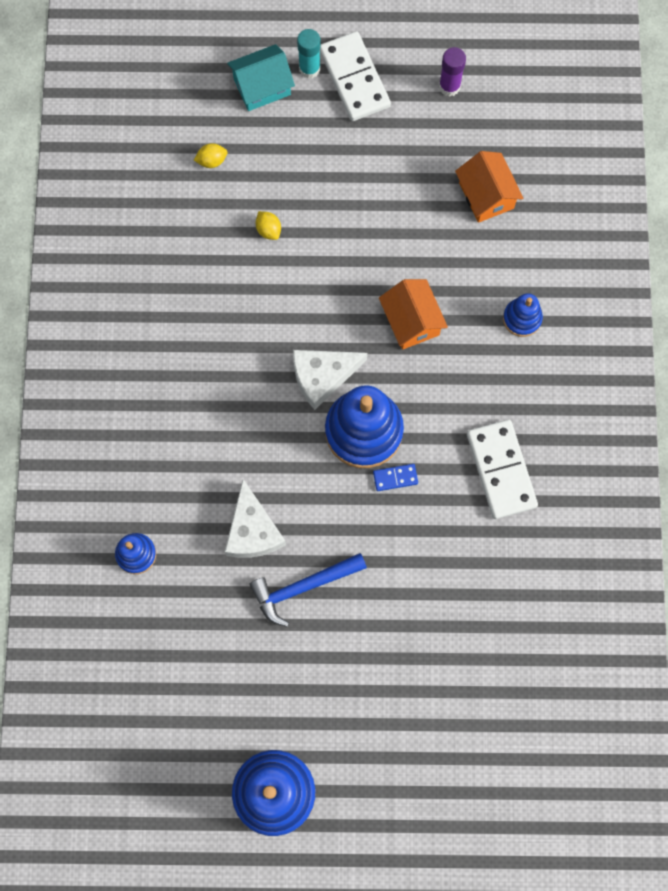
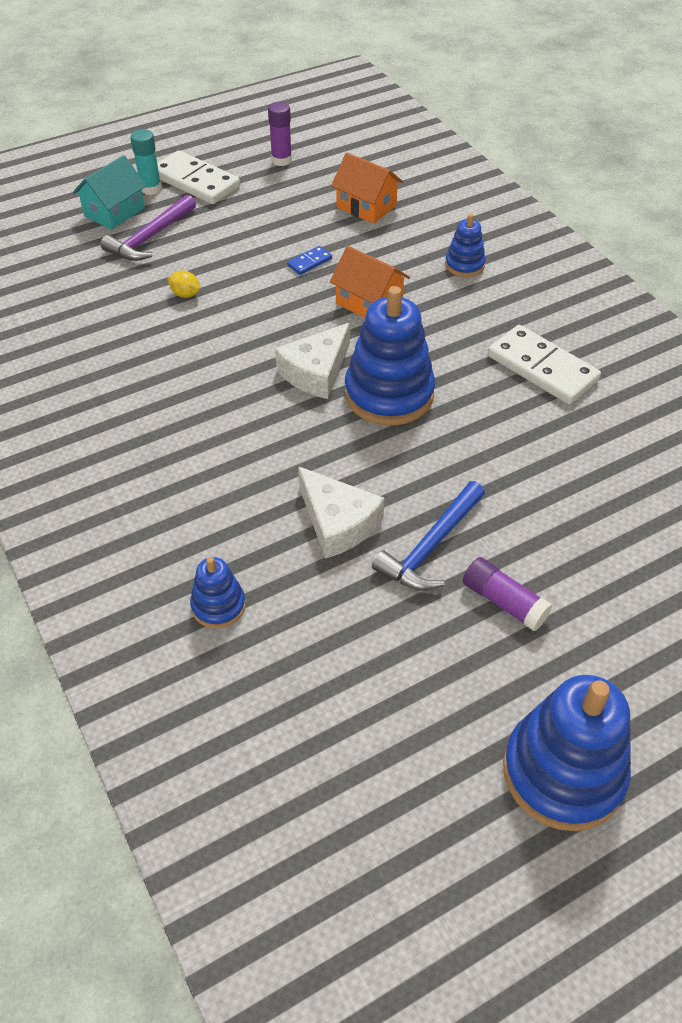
camera: 30 degrees left, 25 degrees down
yellow lemon [194,143,228,168] -> none
blue domino [373,464,418,491] -> blue domino moved to [287,246,332,275]
none -> purple hammer [101,194,196,261]
none -> purple glue stick [463,557,553,631]

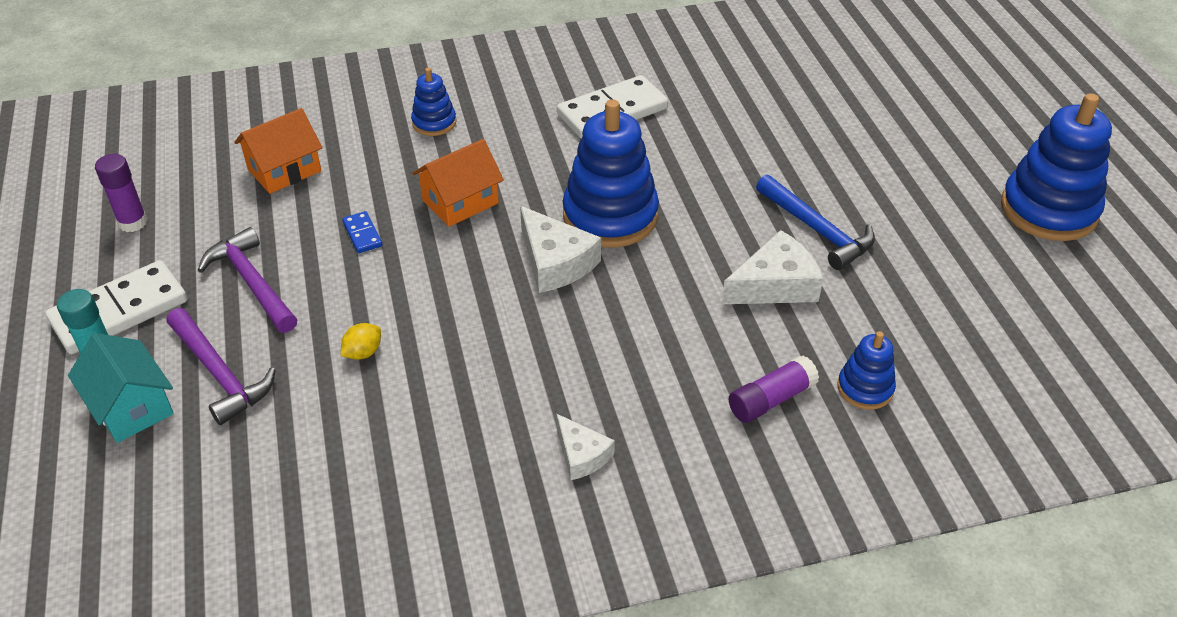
camera: 75 degrees left, 5 degrees down
purple glue stick [463,557,553,631] -> purple glue stick moved to [729,355,819,423]
none -> purple hammer [198,227,297,333]
none -> white cheese [556,414,615,480]

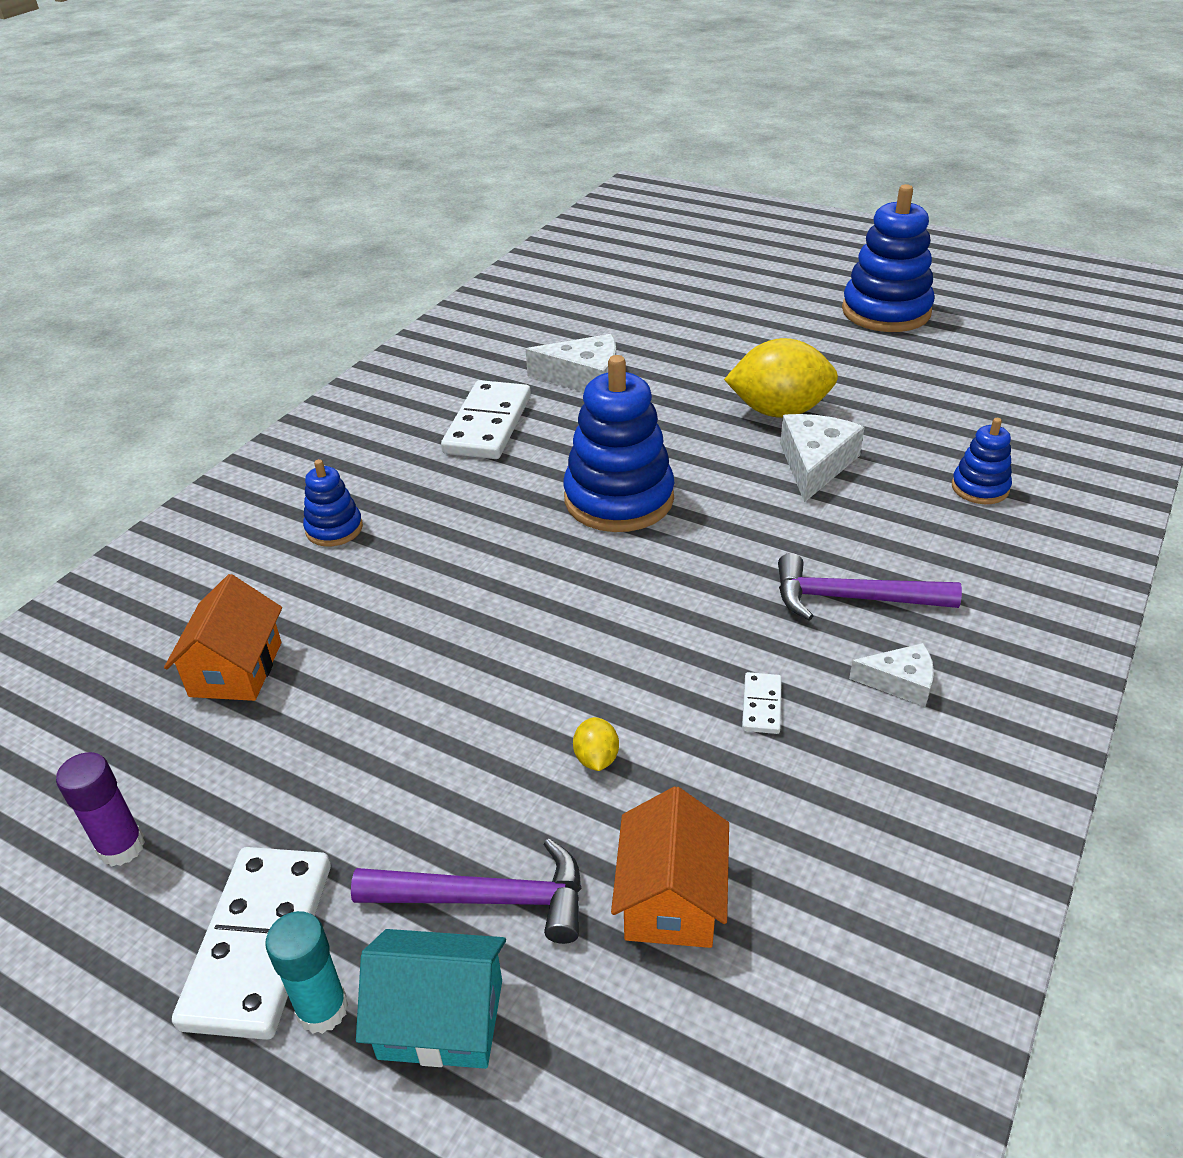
camera: 45 degrees left, 5 degrees down
purple hammer [198,227,297,333] -> purple hammer moved to [778,553,962,621]
blue domino [342,211,382,253] -> none
orange house [412,139,504,227] -> orange house moved to [611,786,729,948]
white cheese [520,206,601,293] -> white cheese moved to [526,334,616,392]
purple glue stick [729,355,819,423] -> none
blue hammer [756,174,875,270] -> yellow lemon [724,338,838,418]
none -> white domino [742,672,782,734]

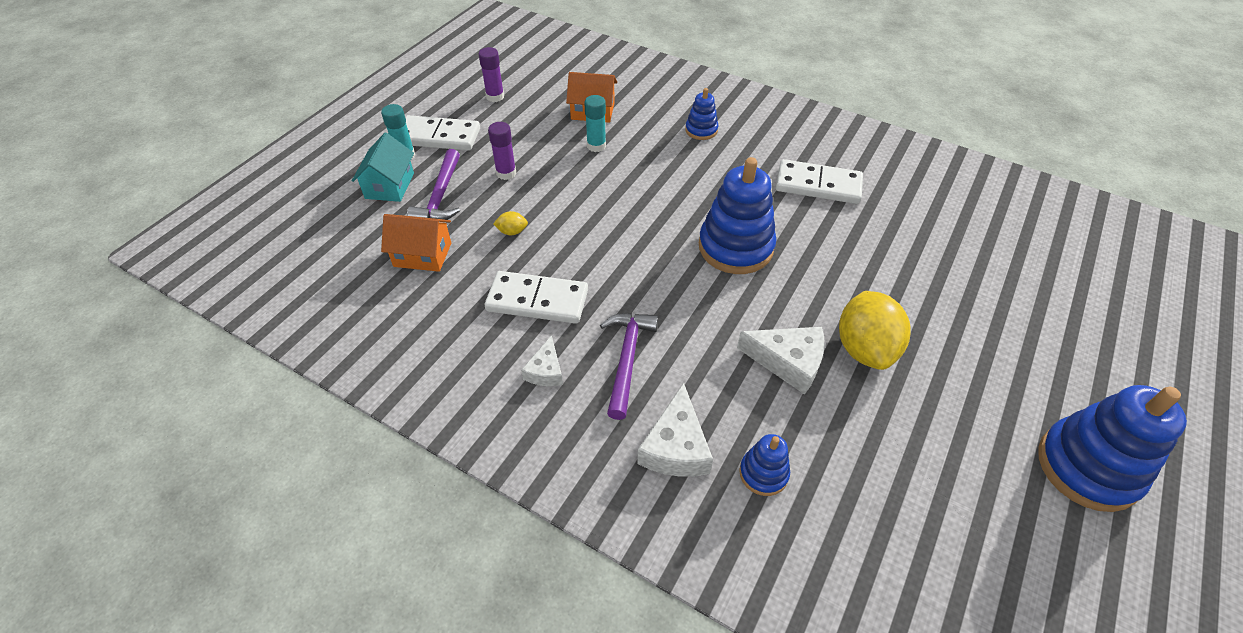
camera: 90 degrees right, 10 degrees up
white cheese [526,334,616,392] -> white cheese moved to [637,383,713,477]
white domino [742,672,782,734] -> white domino [485,271,588,324], size x2.20
none -> purple glue stick [488,122,516,180]
none -> turquoise glue stick [584,95,606,152]

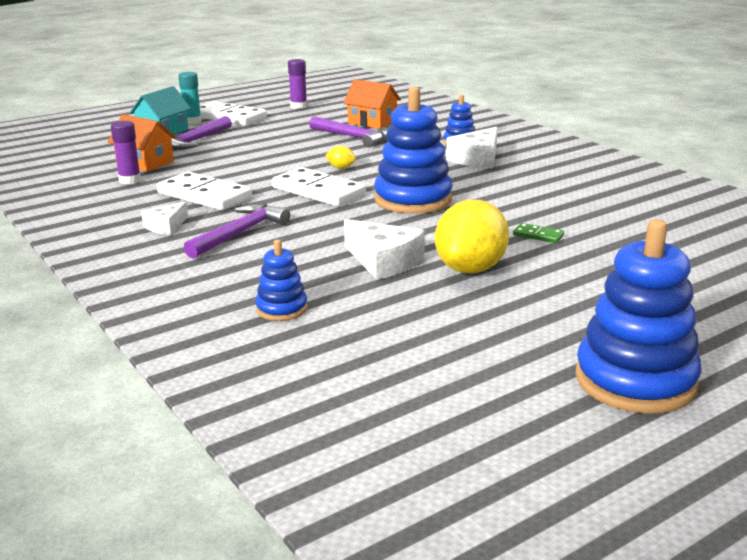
camera: 25 degrees right, 25 degrees down
purple glue stick [488,122,516,180] -> purple glue stick moved to [111,121,141,184]
yellow lemon [493,211,528,235] -> yellow lemon moved to [325,146,356,169]
turquoise glue stick [584,95,606,152] -> purple hammer [309,116,388,148]
white cheese [637,383,713,477] -> white cheese moved to [446,127,498,169]
white domino [776,159,863,204] -> white domino moved to [272,167,366,206]
none -> green domino [513,223,564,243]

